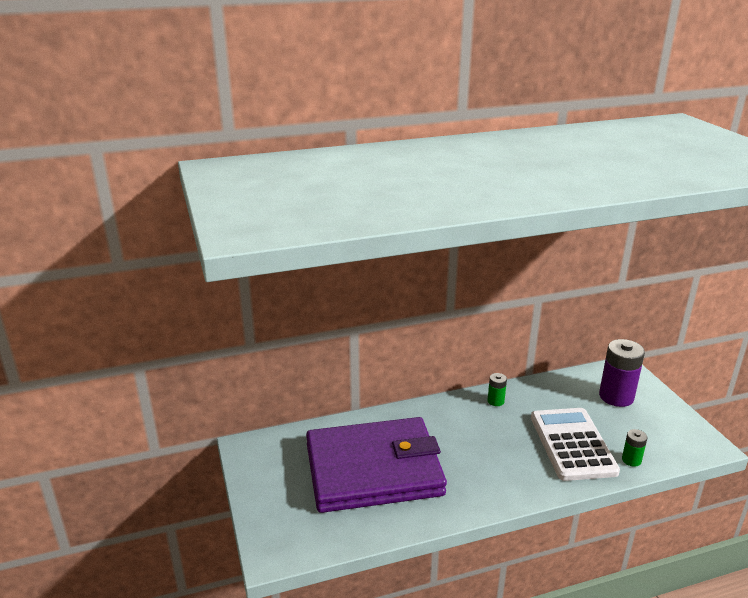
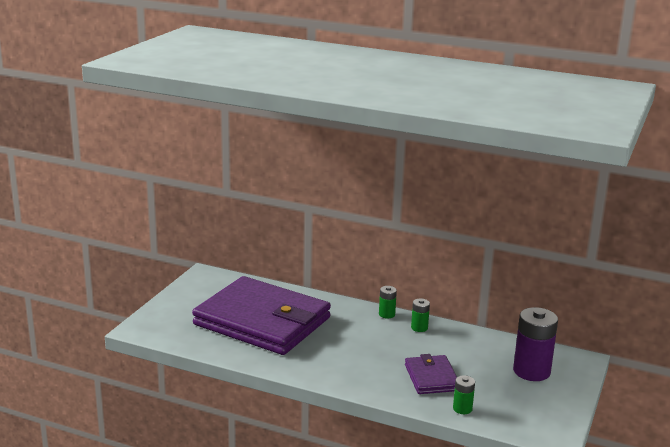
camera: 40 degrees right, 5 degrees down
white calculator [531,408,620,481] -> purple wallet [405,354,457,394]
none -> green battery [379,286,397,318]

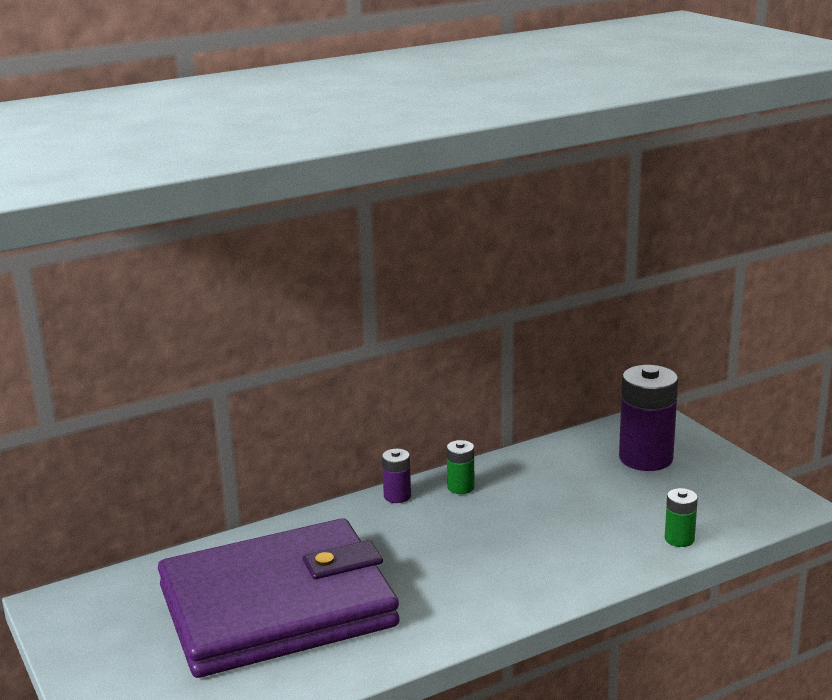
camera: 50 degrees left, 0 degrees up
green battery [379,286,397,318] -> purple battery [382,449,411,503]
purple wallet [405,354,457,394] -> none

